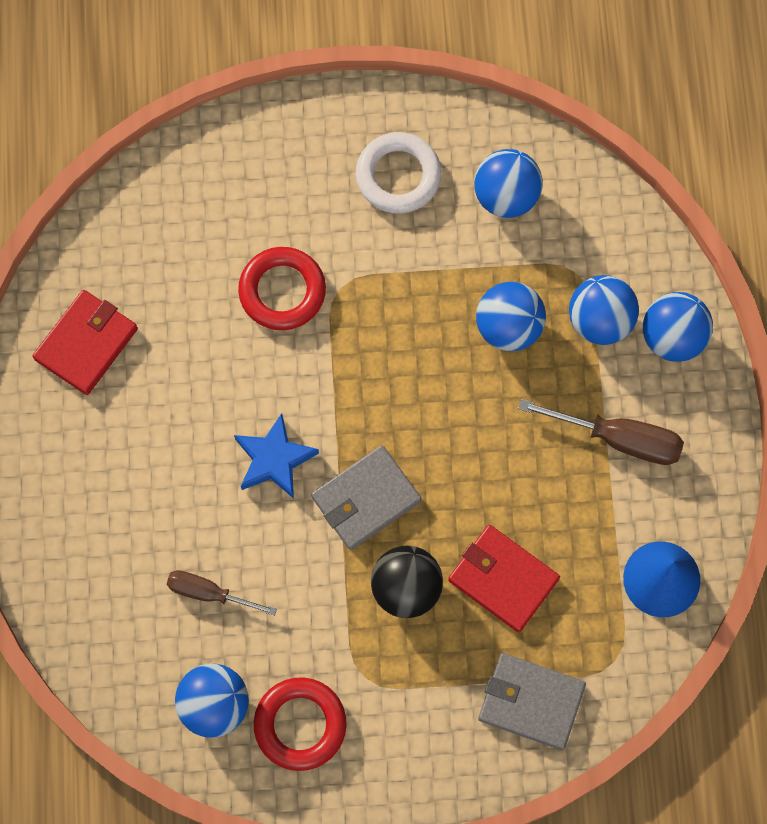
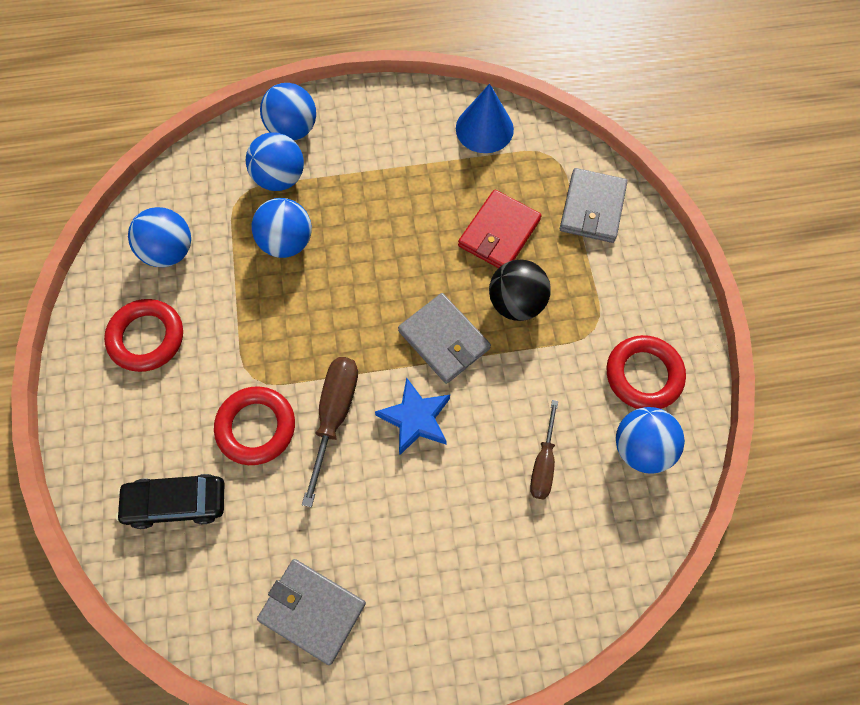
camera: 95 degrees left, 5 degrees down
red wallet [33,290,138,395] -> grey wallet [257,559,366,665]
white ring [356,132,442,214] -> red ring [104,299,183,372]
brown screwdriver [518,399,684,465] -> brown screwdriver moved to [302,357,358,507]
none -> black car [116,474,224,529]

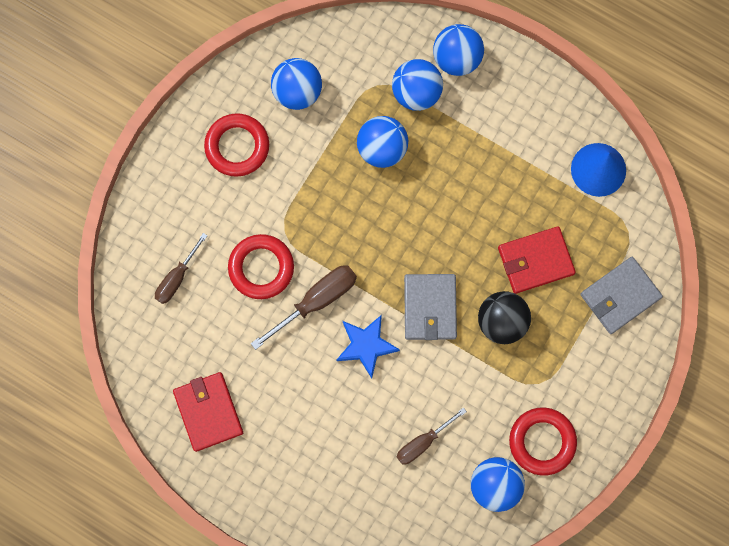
camera: 40 degrees right, 10 degrees up
black car [116,474,224,529] -> brown screwdriver [155,233,207,304]
grey wallet [257,559,366,665] -> red wallet [173,372,243,452]

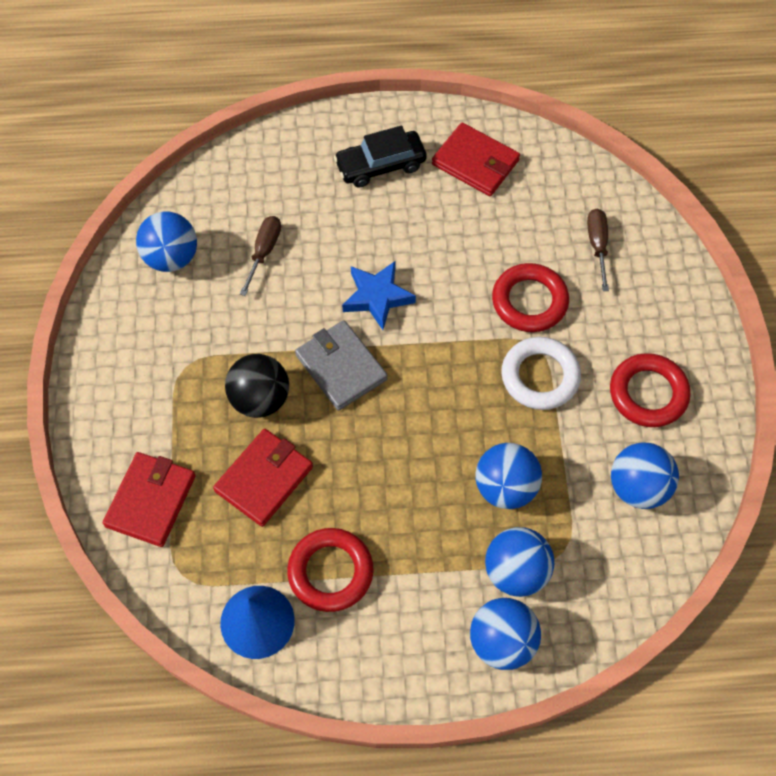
camera: 145 degrees right, 15 degrees down
brown screwdriver [251,266,357,350] -> none
red ring [509,408,577,476] -> red ring moved to [287,528,374,612]
grey wallet [580,257,663,334] -> red wallet [103,452,196,547]
none -> black car [334,125,427,188]
none -> white ring [501,337,581,410]

